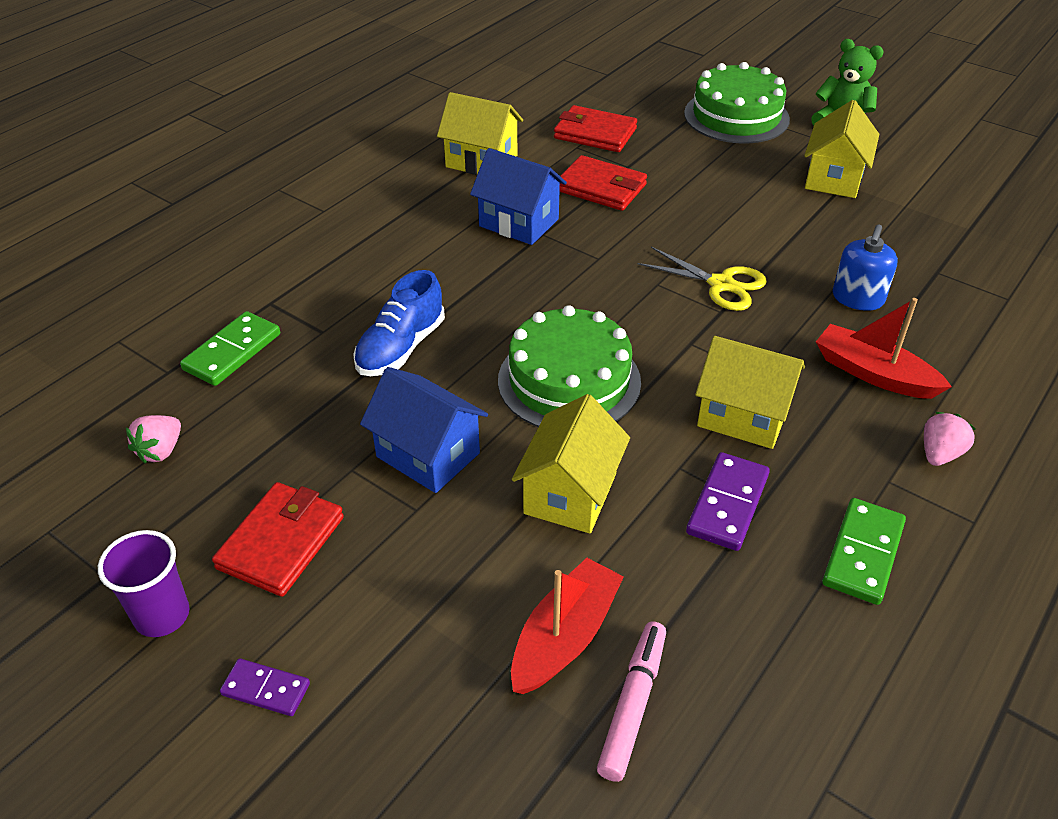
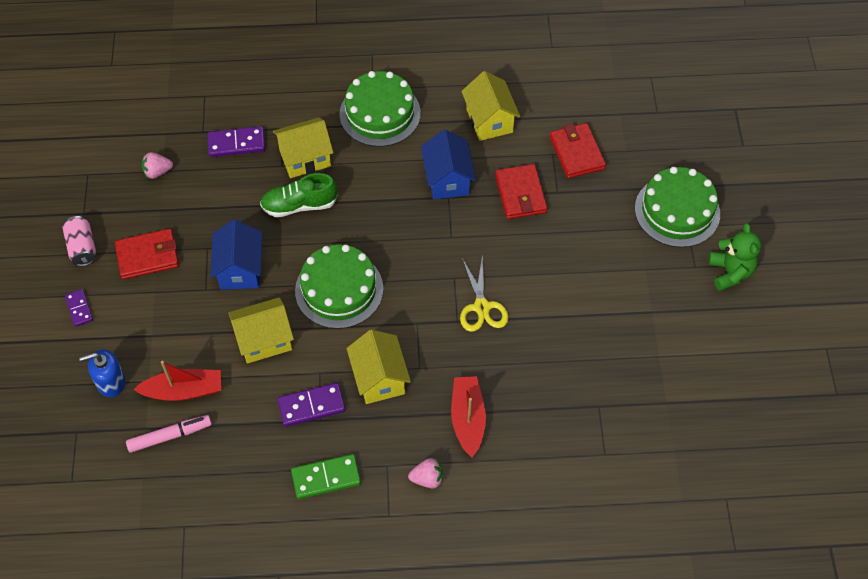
camera: 50 degrees right, 15 degrees up
purple cup [98,530,190,637] -> pink can [63,216,96,266]
green domino [180,311,280,386] -> purple domino [207,126,265,157]
blue shoe [353,270,445,376] -> green shoe [260,173,338,217]
yellow house [804,100,879,198] -> yellow house moved to [273,118,333,178]
blue soap dispenser [833,224,898,311] -> blue soap dispenser moved to [79,349,125,397]
none -> green cake [339,71,421,147]

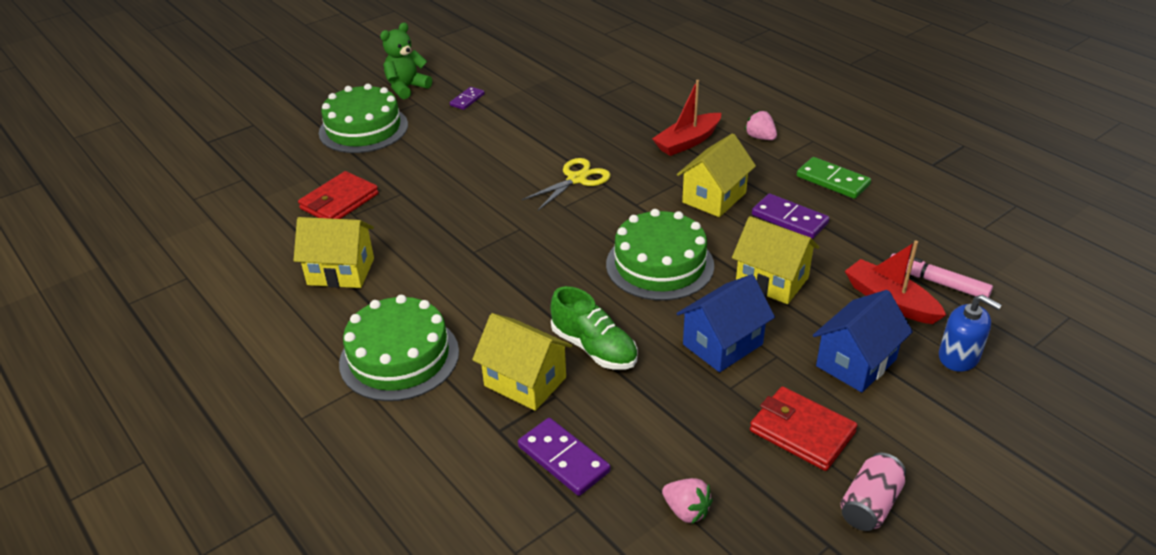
camera: 125 degrees left, 20 degrees down
purple domino [65,289,93,327] -> purple domino moved to [450,87,485,110]
blue house [421,130,476,200] -> blue house moved to [813,290,913,392]
yellow house [461,71,520,141] -> yellow house turned 60 degrees clockwise [293,217,374,288]
red wallet [495,164,547,219] -> none

